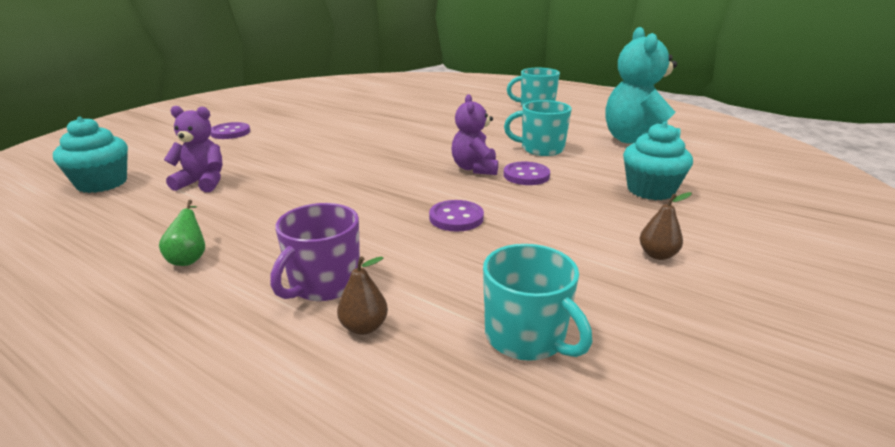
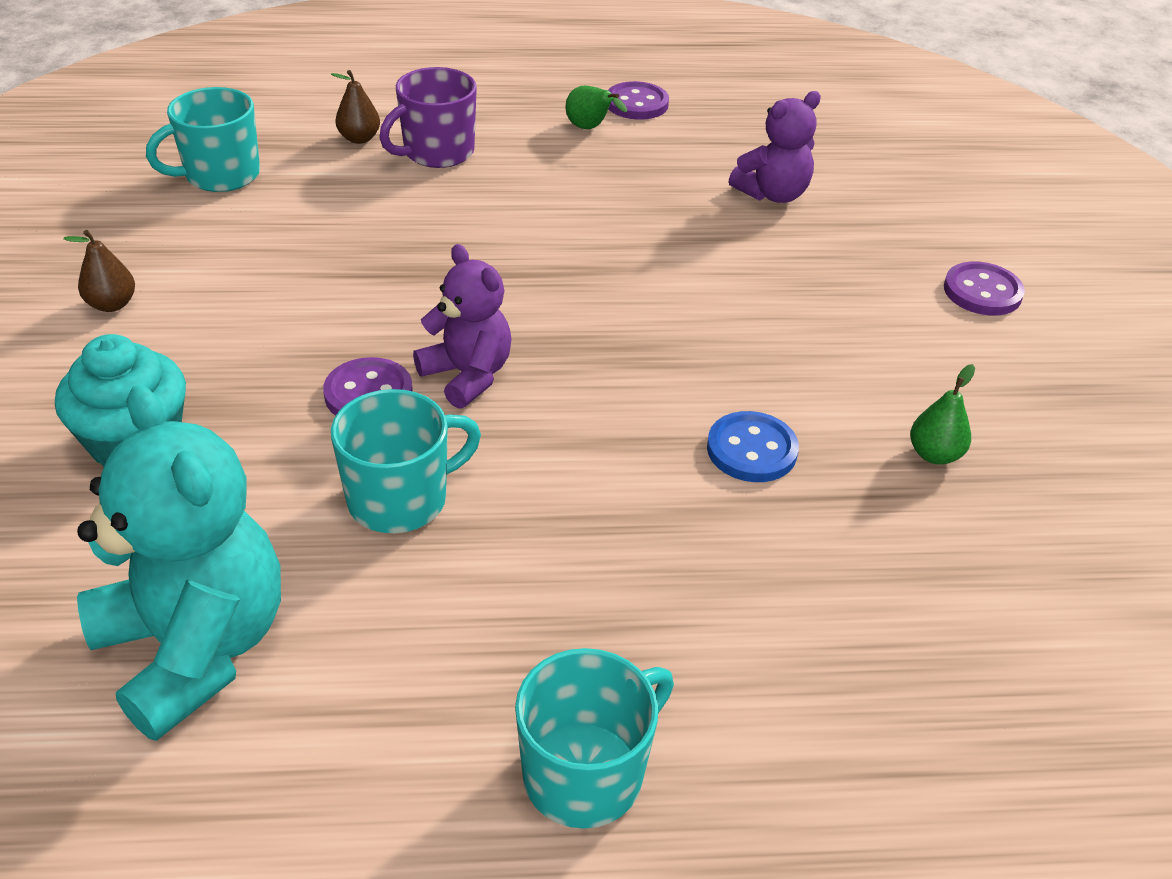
camera: 140 degrees right, 15 degrees up
turquoise cupcake [53,117,128,193] -> none
purple mug [270,203,360,301] -> purple mug turned 120 degrees counterclockwise [379,67,477,168]
purple button [429,200,484,232] -> purple button moved to [608,81,669,120]
turquoise mug [483,244,592,361] -> turquoise mug turned 45 degrees counterclockwise [146,87,260,192]
none -> blue button [707,411,799,482]
none -> green pear [910,364,975,465]

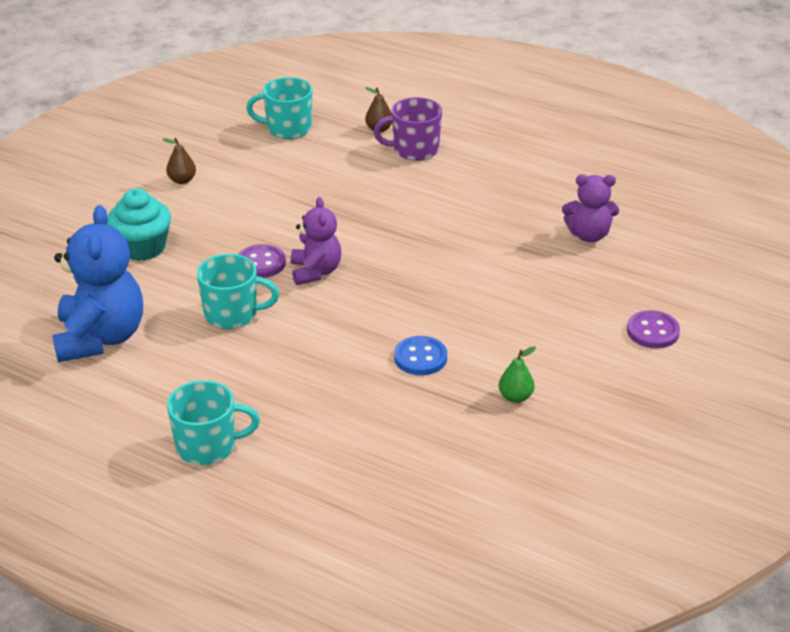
camera: 35 degrees right, 5 degrees down
turquoise teddy bear [77,385,281,741] -> blue teddy bear [52,205,143,362]
green pear [566,86,627,129] -> none
purple button [608,81,669,120] -> none

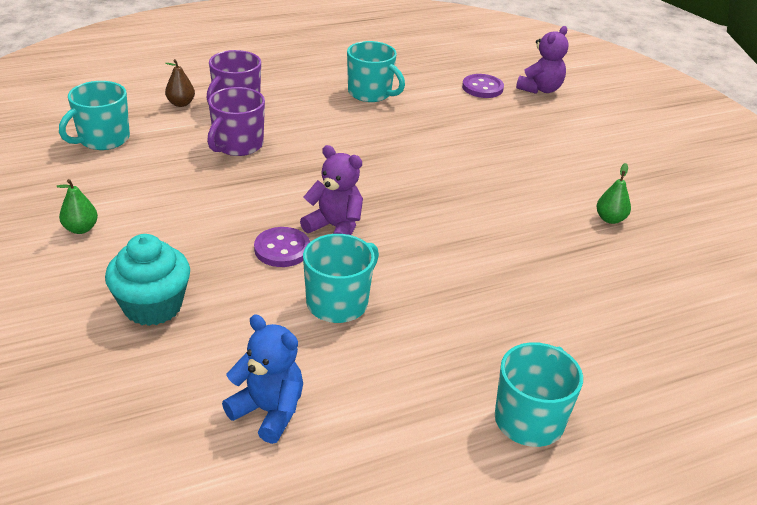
camera: 55 degrees left, 0 degrees up
blue teddy bear [52,205,143,362] -> blue teddy bear [222,315,303,444], size x0.60
brown pear [163,138,196,184] -> green pear [56,179,98,234]
blue button [394,336,447,375] -> none
purple teddy bear [562,174,619,242] -> purple teddy bear moved to [516,26,568,94]
purple button [627,310,680,348] -> purple button moved to [462,74,504,98]
none -> purple mug [207,87,265,156]
none -> turquoise mug [347,41,405,102]

